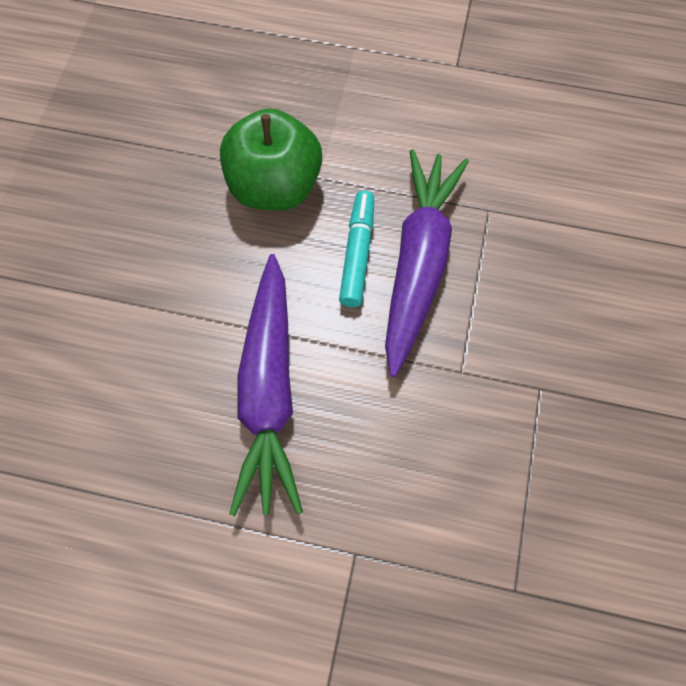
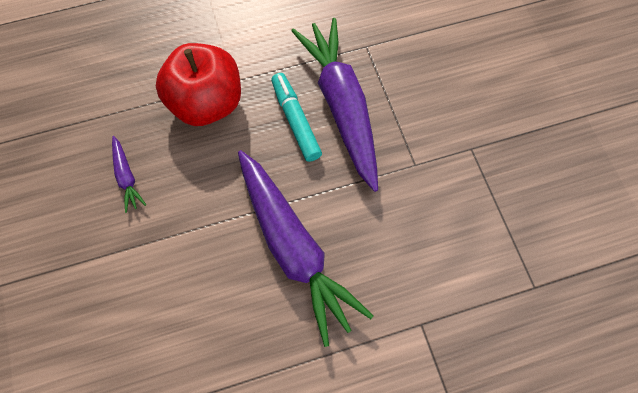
camera: 30 degrees left, 0 degrees up
green apple [220,108,322,211] -> red apple [156,43,241,126]
none -> purple carrot [112,136,146,213]

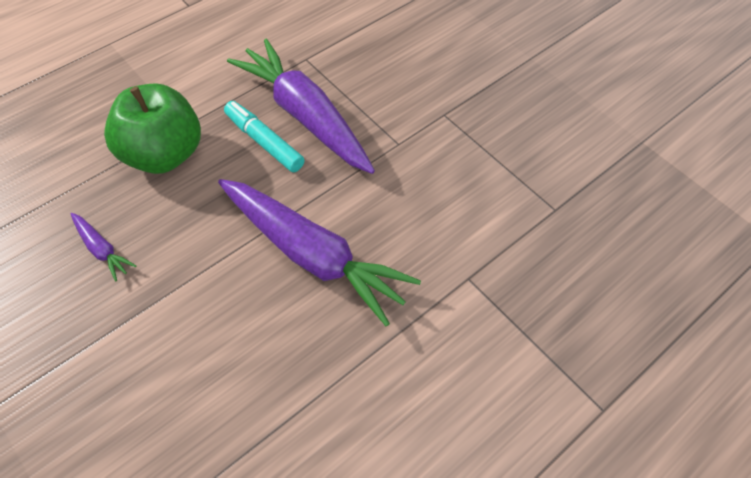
camera: 25 degrees left, 10 degrees down
red apple [156,43,241,126] -> green apple [104,83,201,174]

